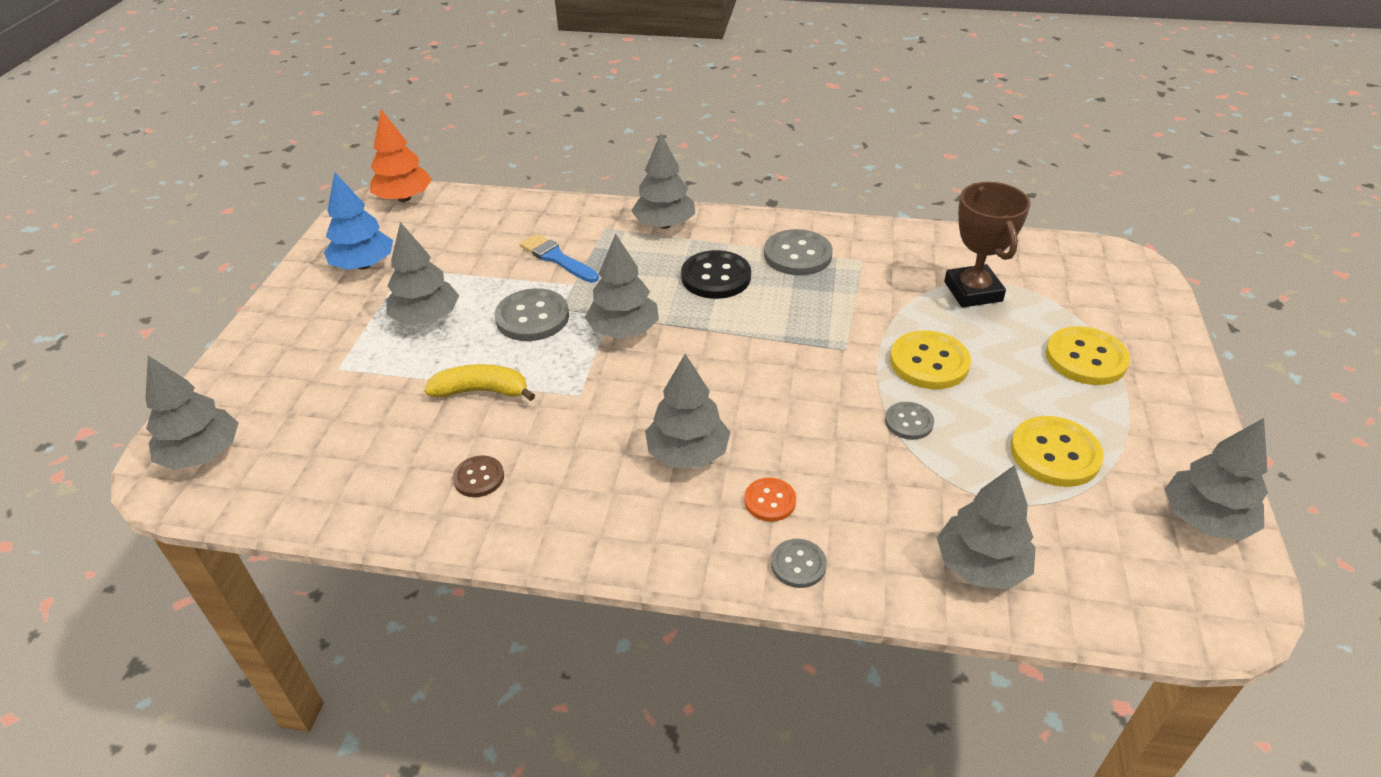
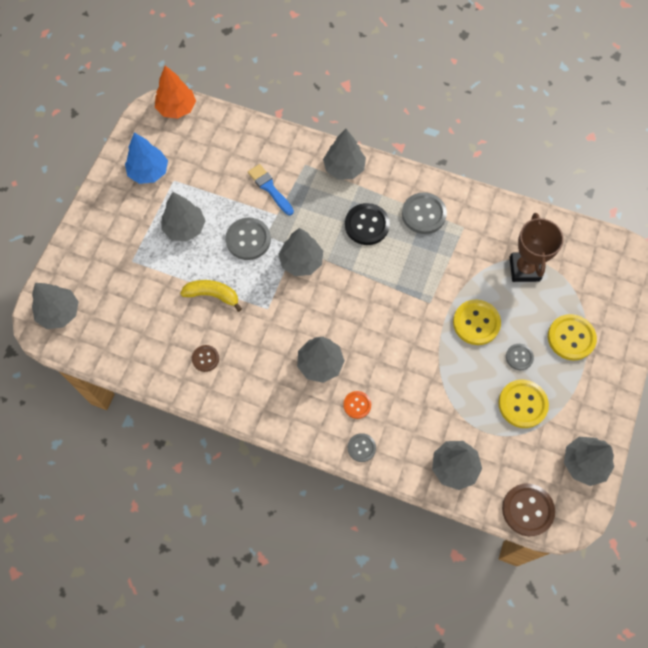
camera: 10 degrees right, 25 degrees up
grey button [885,402,934,440] -> grey button moved to [506,344,534,370]
none -> brown button [502,483,555,536]

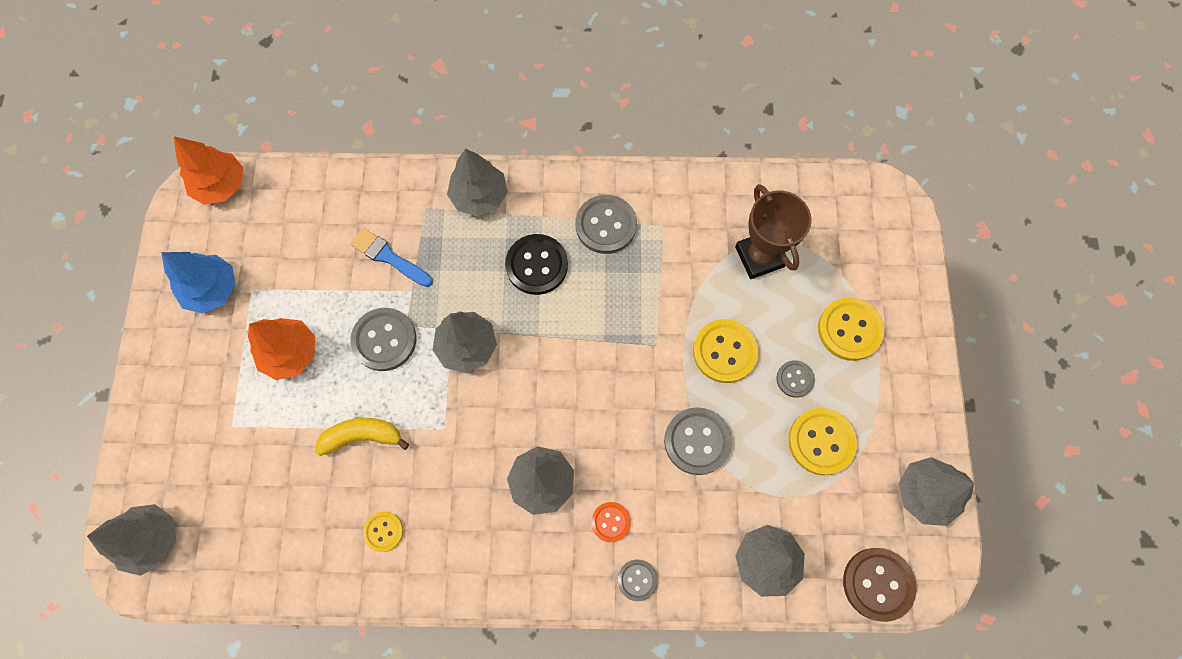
camera: 20 degrees left, 5 degrees up
grey tree [161,192,205,242] -> orange tree [248,318,315,380]
brown button [192,345,219,372] -> yellow button [363,512,403,552]
none -> grey button [664,407,732,475]

